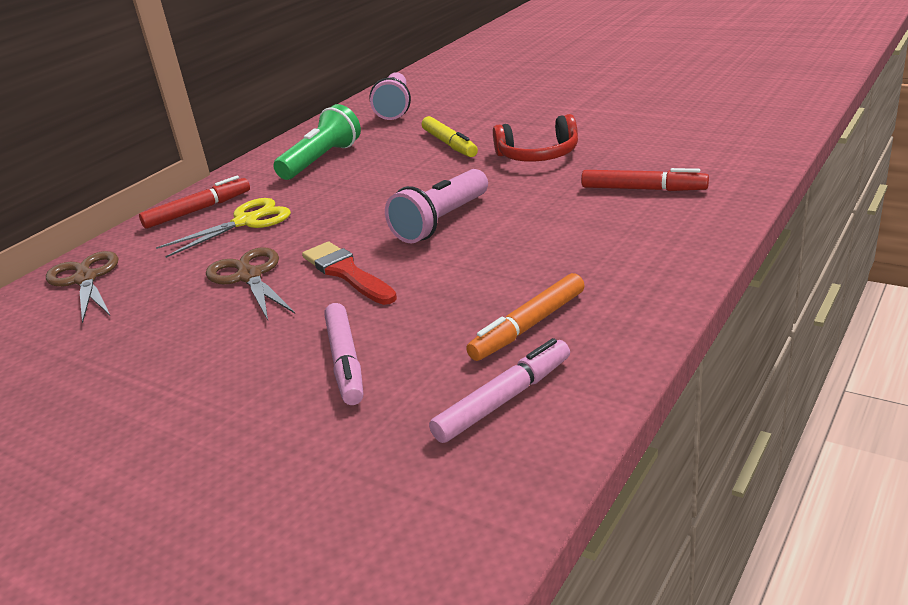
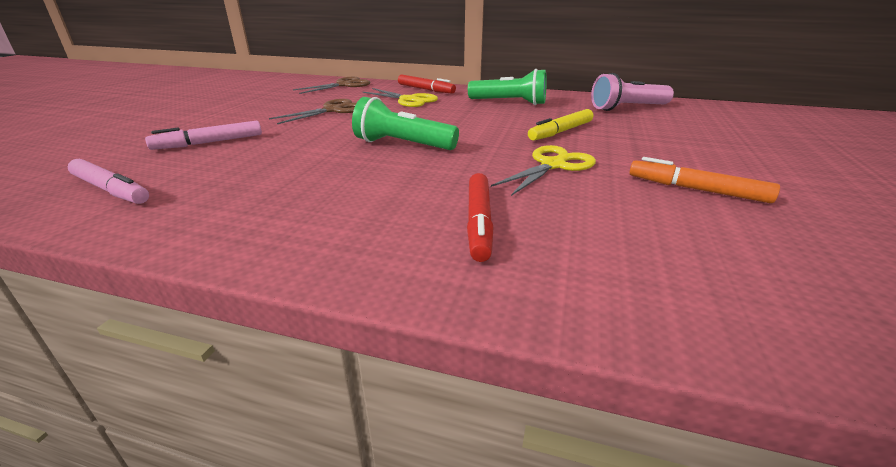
camera: 70 degrees right, 0 degrees up
red brush [302,242,397,305] -> none
pink flashlight [385,169,488,243] -> green flashlight [352,97,459,150]
orange marker [466,273,585,361] -> orange marker moved to [629,157,780,203]
red headphones [493,114,578,162] -> yellow scissors [491,145,596,196]

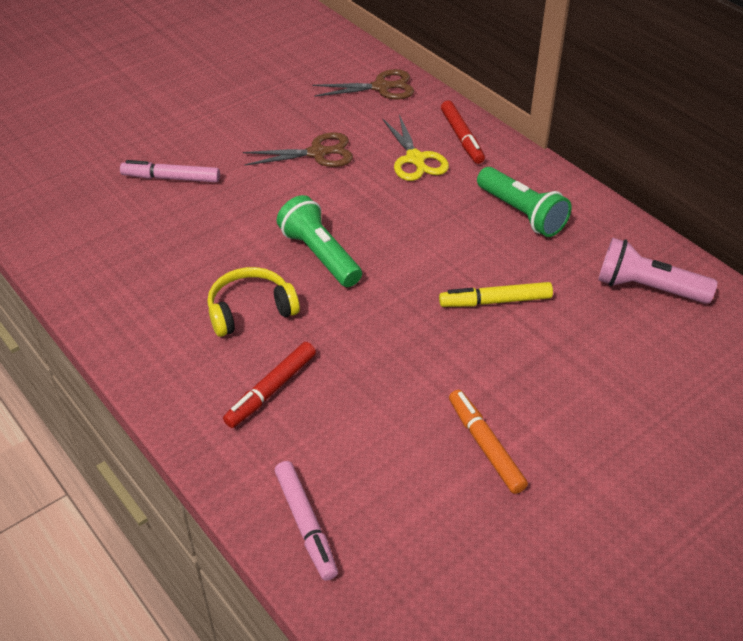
camera: 35 degrees right, 15 degrees up
pink marker [68,159,149,204] -> pink marker moved to [275,461,338,581]
yellow scissors [491,145,596,196] -> none
none -> yellow headphones [207,267,300,337]

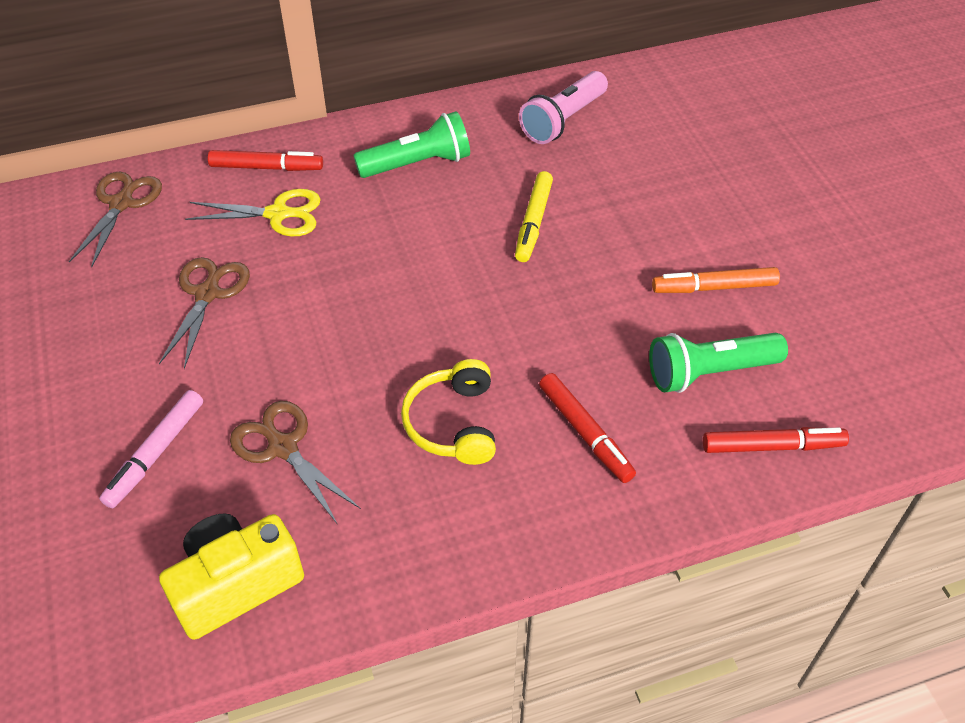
camera: 70 degrees left, 5 degrees up
pink marker [275,461,338,581] -> red marker [703,427,849,453]
green flashlight [277,195,362,287] -> green flashlight moved to [649,333,788,393]
none -> yellow camera [159,513,304,640]
none -> brown scissors [230,401,361,523]

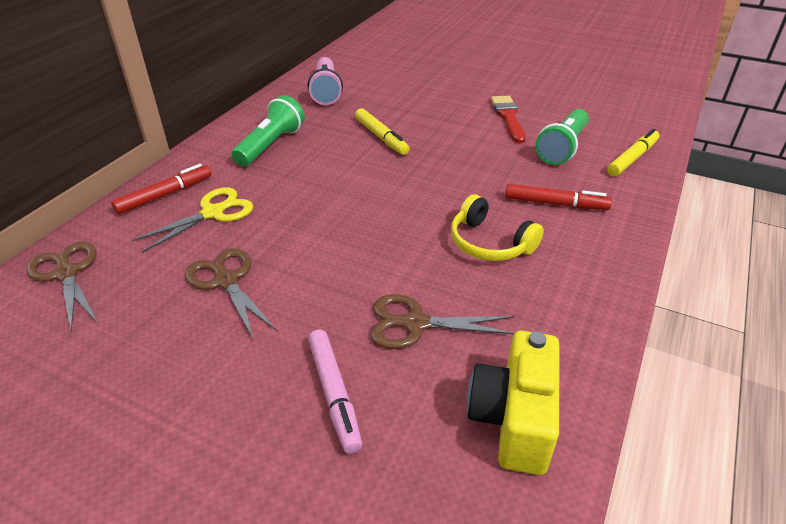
camera: 45 degrees left, 10 degrees down
orange marker [652,267,780,293] -> red brush [491,96,526,143]
red marker [703,427,849,453] -> yellow marker [607,129,659,176]

